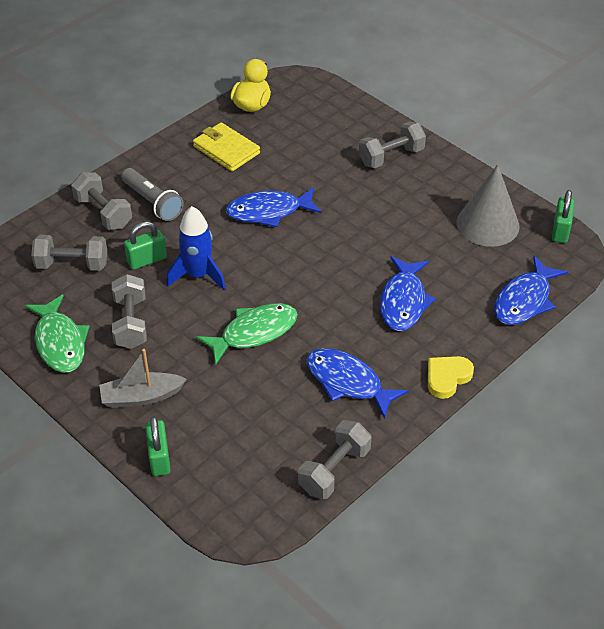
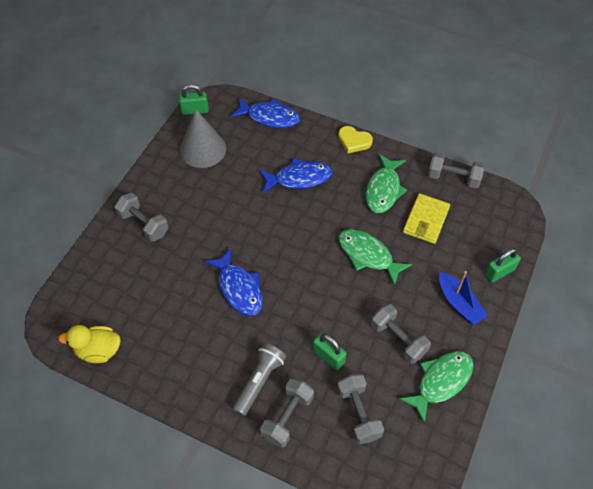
camera: 110 degrees left, 10 degrees up
grey boat [99,349,187,408] -> blue boat [439,271,488,325]
grey dumbbell [112,274,147,349] -> grey dumbbell turned 75 degrees clockwise [371,304,431,364]
blue rocket [167,206,226,290] -> none
yellow wallet [193,122,260,171] -> yellow wallet moved to [403,193,450,244]
blue fish [306,348,408,419] -> green fish [366,154,407,213]

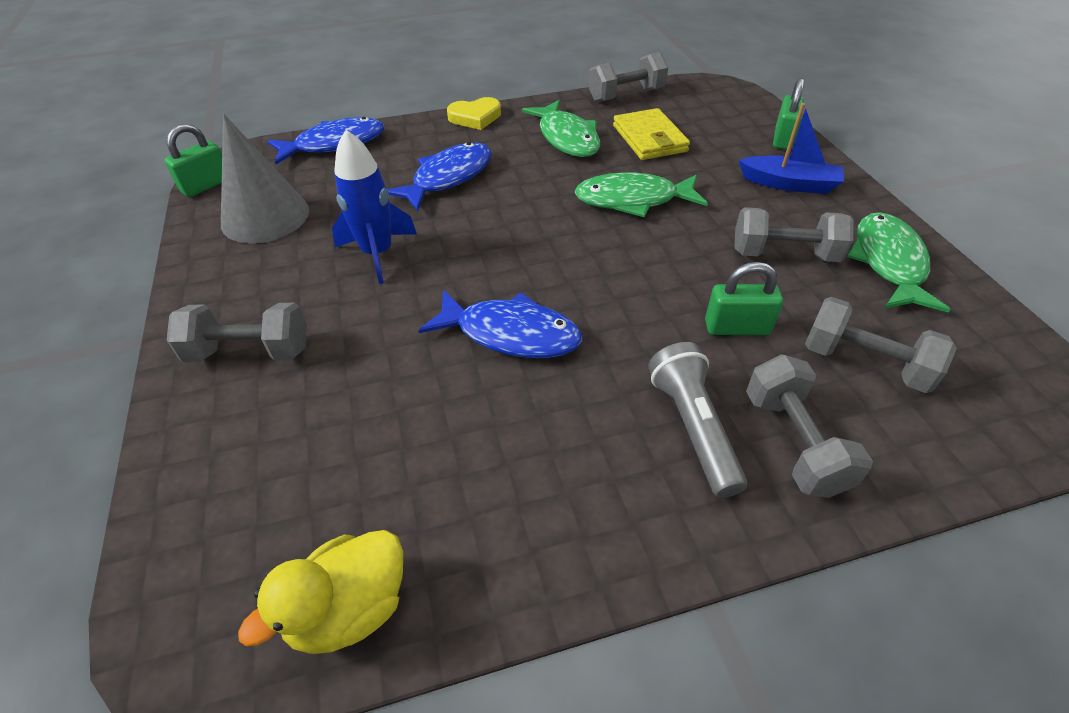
camera: 40 degrees left, 10 degrees down
none -> blue rocket [332,130,417,284]

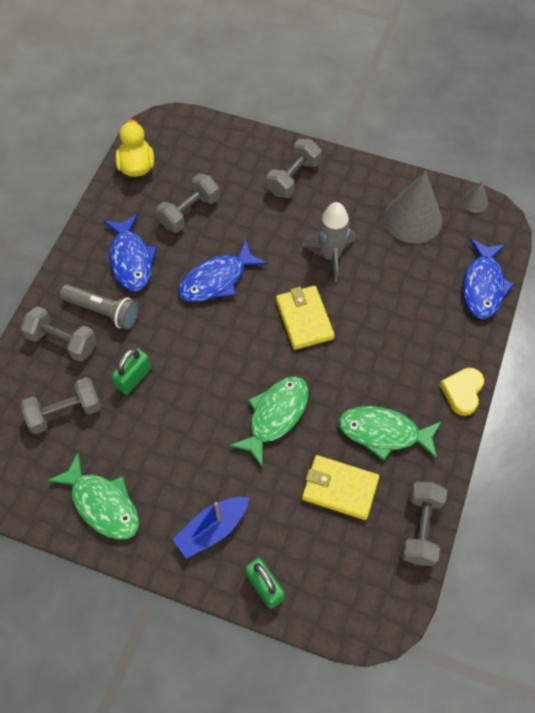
camera: 125 degrees right, 15 degrees up
green padlock [164,124,222,197] -> grey cone [462,181,488,213]
blue rocket [332,130,417,284] -> grey rocket [302,202,355,282]
blue fish [387,142,491,211] -> blue fish moved to [104,214,158,291]
grey dumbbell [734,207,853,262] -> grey dumbbell moved to [156,173,219,233]
none -> yellow wallet [276,286,335,350]

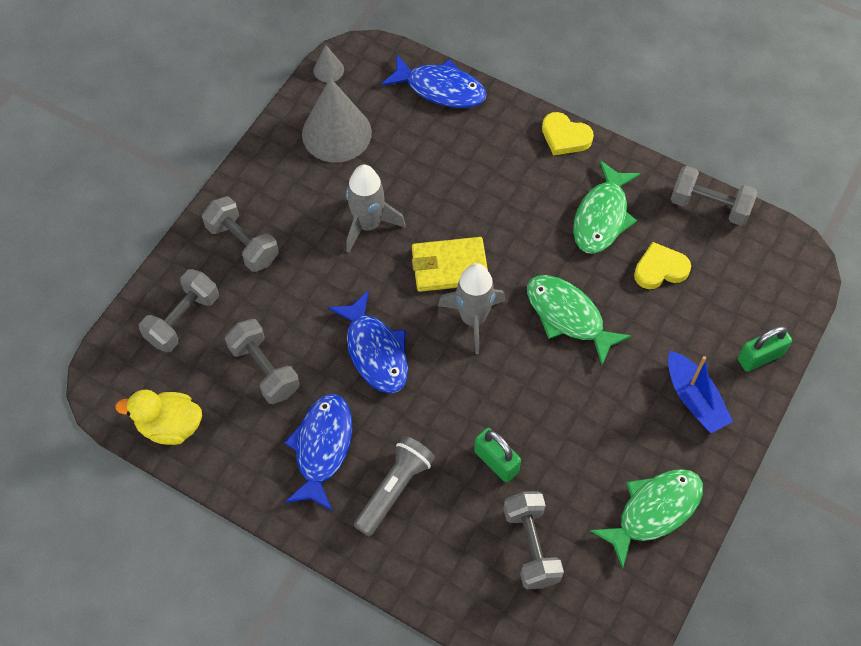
camera: 80 degrees left, 0 degrees up
grey dumbbell [21,306,97,362] -> grey dumbbell moved to [139,269,219,352]
blue fish [104,214,158,291] -> blue fish turned 75 degrees counterclockwise [284,394,352,511]
yellow wallet [302,455,379,520] -> yellow heart [634,242,691,289]
none -> grey rocket [438,263,505,354]

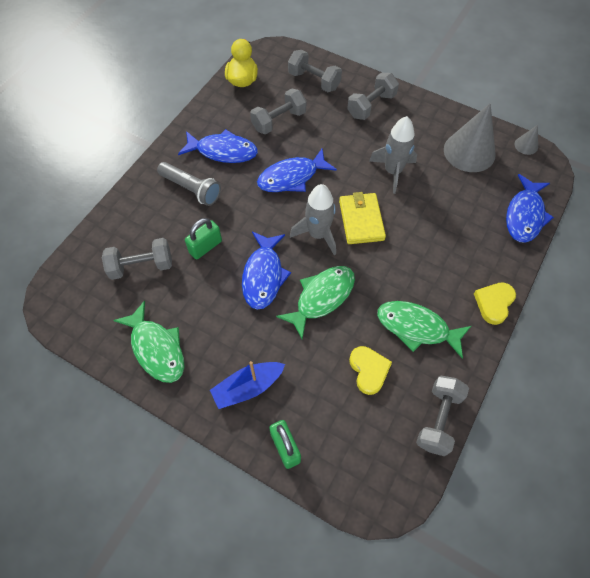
camera: 90 degrees right, 0 degrees up
none -> blue fish [242,232,291,310]

